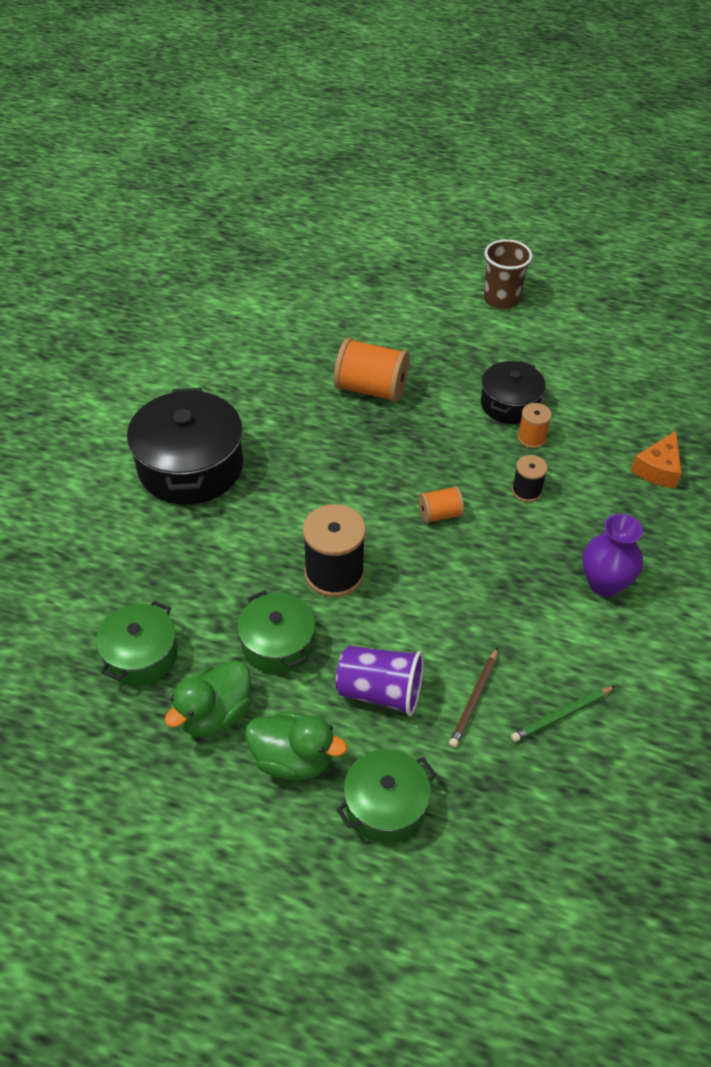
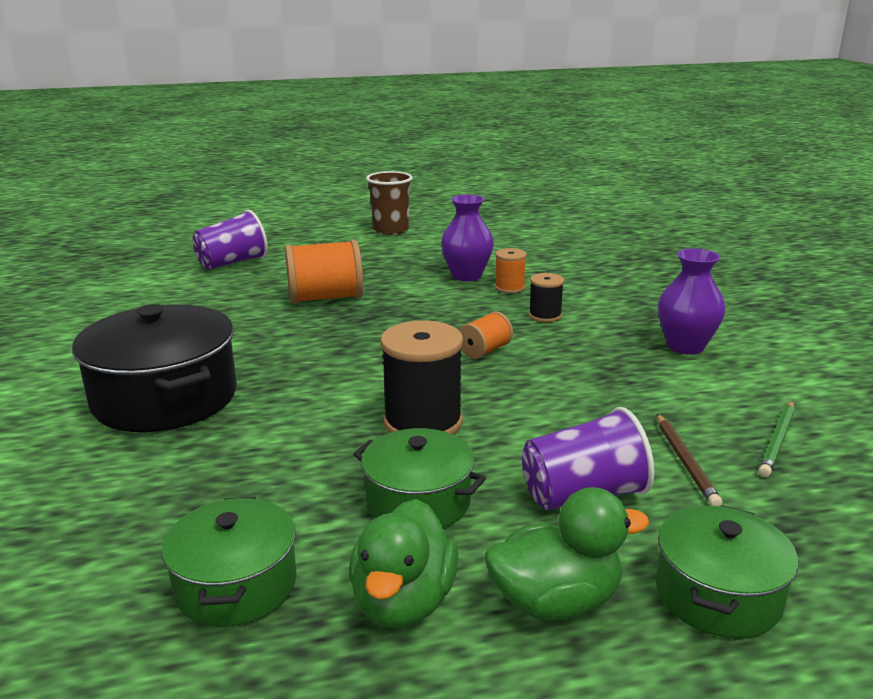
camera: 30 degrees left, 25 degrees down
black pot [481,361,546,424] -> purple vase [441,194,494,281]
orange cheese [631,431,682,489] -> none
none -> purple cup [192,210,268,270]

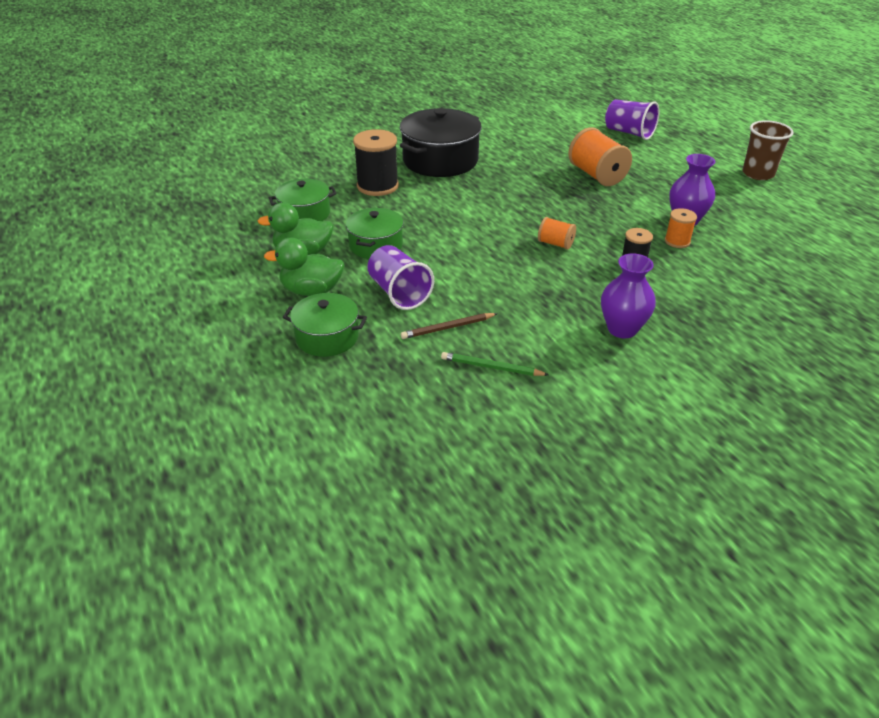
camera: 75 degrees right, 15 degrees up
black spool [381,320,463,435] -> black spool moved to [353,129,399,196]
green duck [485,487,650,620] -> green duck turned 120 degrees clockwise [264,237,344,296]

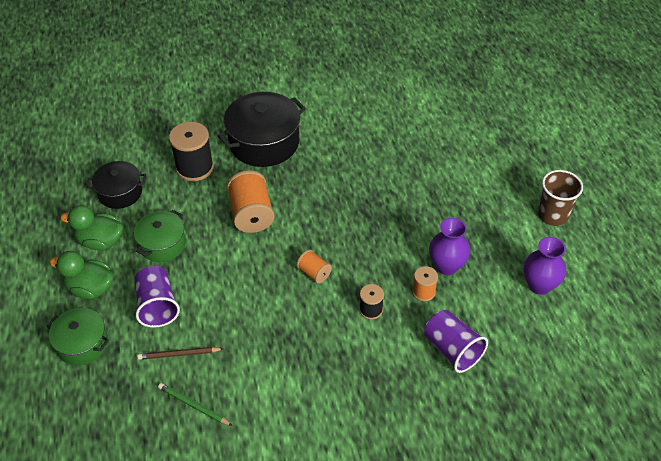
camera: 15 degrees right, 10 degrees up
green pot [269,179,337,221] -> black pot [87,161,146,209]
orange spool [568,127,632,186] -> orange spool moved to [227,170,275,233]
purple vase [601,254,656,338] -> purple vase moved to [524,237,566,295]
purple cup [605,99,659,140] -> purple cup moved to [424,310,488,373]

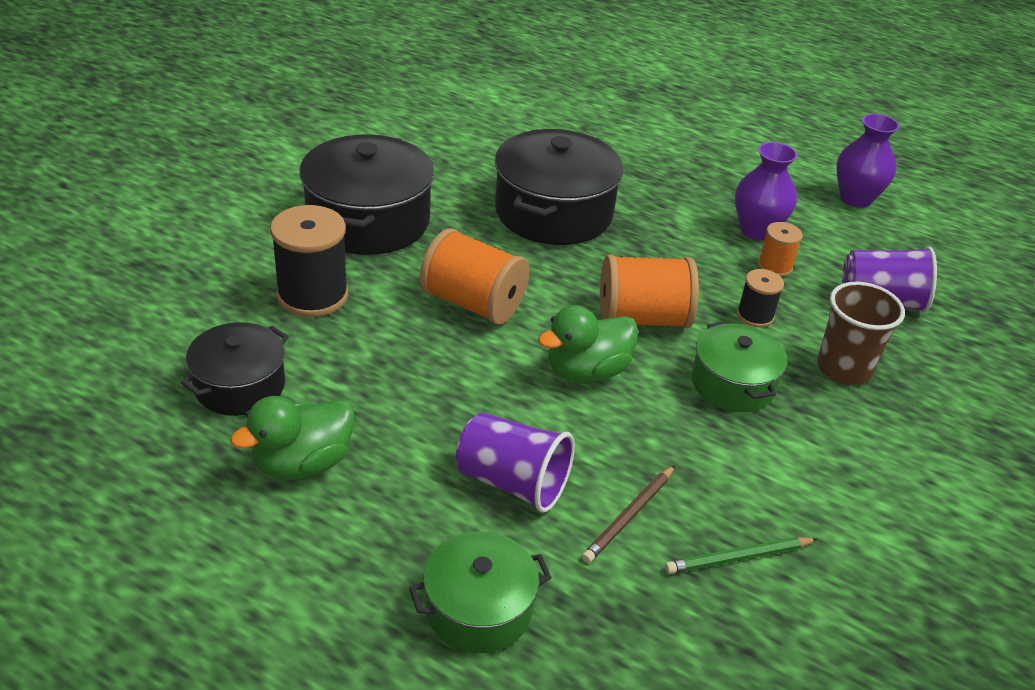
camera: 50 degrees left, 10 degrees down
green duck [50,251,114,299] -> green duck moved to [538,305,639,383]
green pot [134,210,186,262] -> green pot moved to [692,321,787,412]
orange spool [296,250,332,284] -> orange spool [600,254,699,329], size x1.85
brown cup [538,170,583,226] -> brown cup moved to [817,282,905,385]
none -> black pot [495,129,623,245]

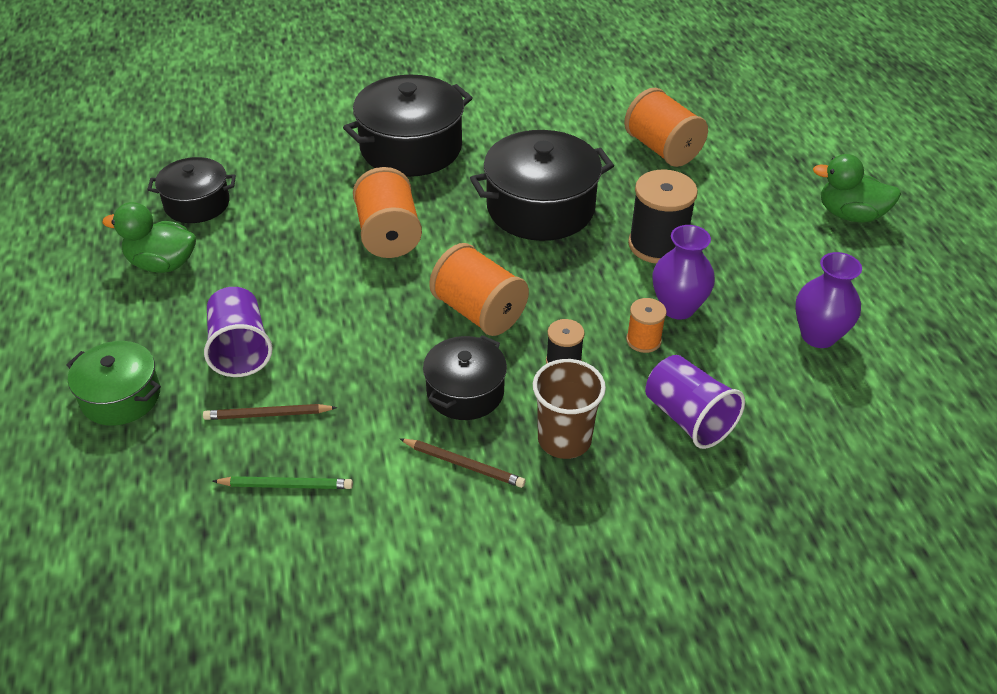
camera: 50 degrees right, 5 degrees up
black spool [270,205,348,317] -> black spool moved to [628,169,698,264]
green duck [538,305,639,383] -> green duck moved to [813,154,901,223]
green pencil [665,537,818,574] -> green pencil turned 150 degrees clockwise [213,476,353,489]
green pot [692,321,787,412] -> black pot [423,335,507,420]
none -> brown pencil [400,439,525,488]
none -> orange spool [624,88,708,167]

